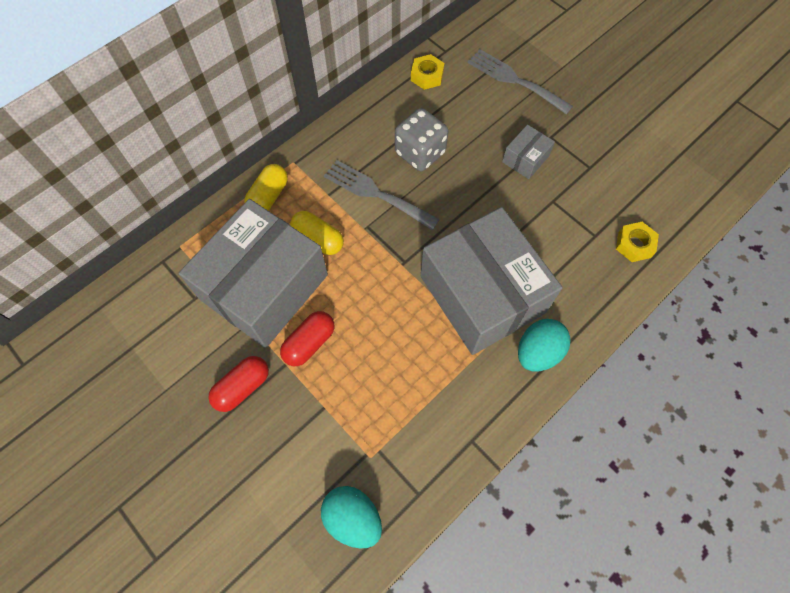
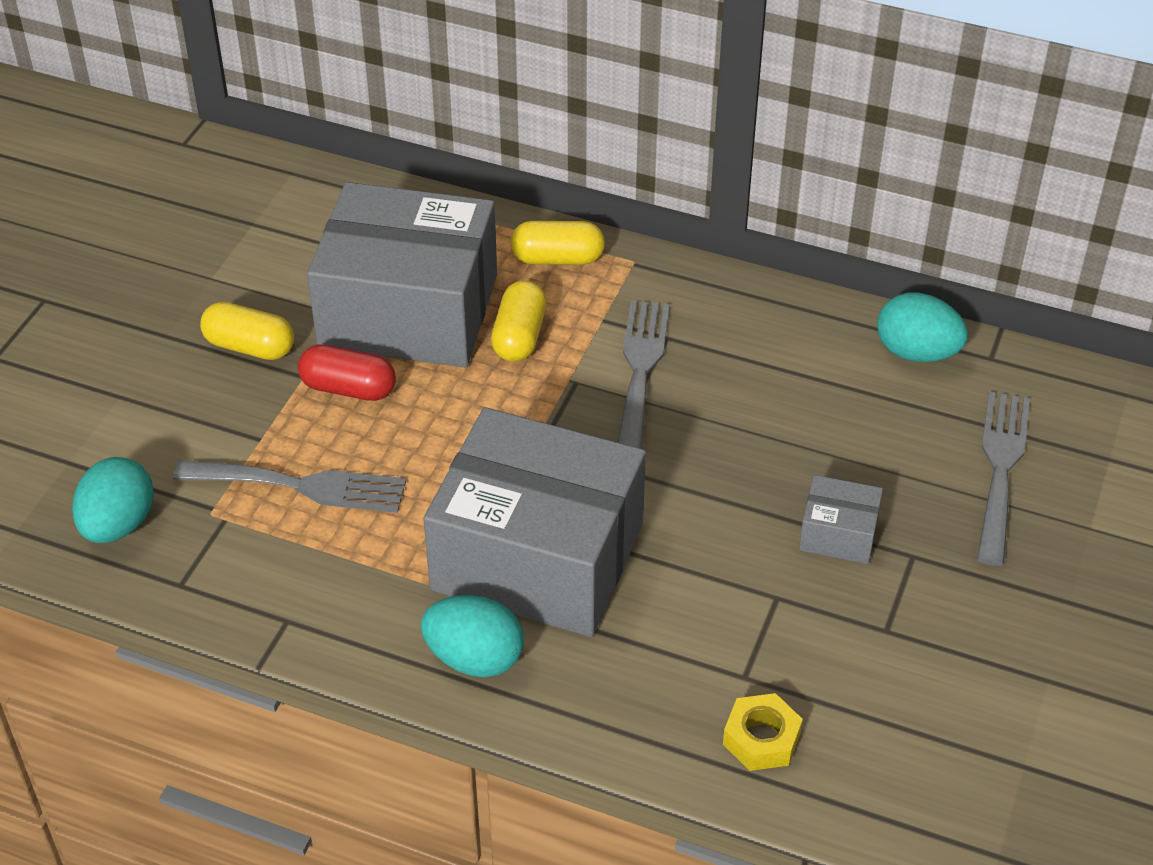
camera: 65 degrees right, 20 degrees down
red capsule [209,356,269,412] -> yellow capsule [200,302,294,360]
grey dice [395,108,448,171] -> none
yellow nut [411,54,444,90] -> turquoise egg [877,293,968,362]
grey box [421,207,563,355] -> grey box turned 75 degrees clockwise [424,407,646,637]
none -> grey fork [173,460,406,513]

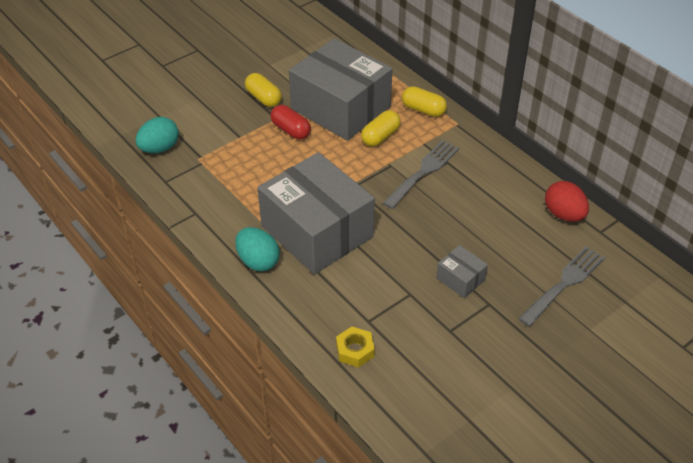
camera: 30 degrees right, 0 degrees up
grey fork [173,460,406,513] -> none
turquoise egg [877,293,968,362] -> red egg [545,181,589,222]

